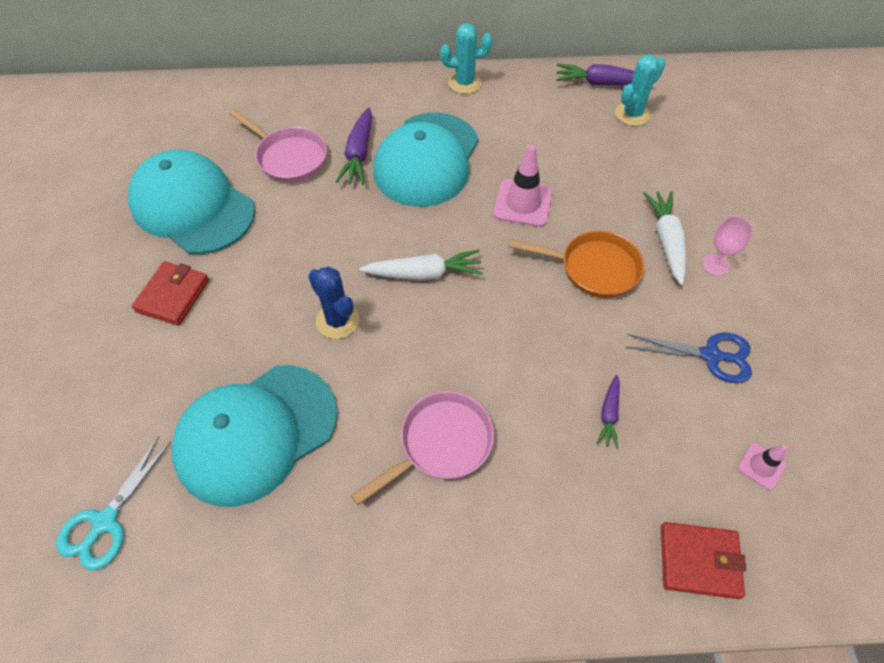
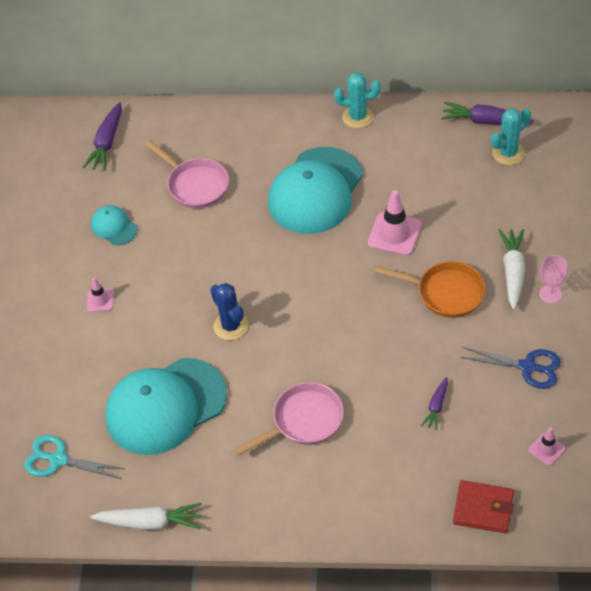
camera: 10 degrees right, 5 degrees down
turquoise scissors [56,436,171,571] -> turquoise scissors turned 75 degrees clockwise [24,435,125,479]
turquoise cap [128,150,255,254] -> turquoise cap [91,205,138,245], size x0.45
red wallet [132,261,209,326] -> pink traffic cone [87,278,114,312]
purple carrot [335,107,372,185] -> purple carrot moved to [83,102,122,171]
white carrot [360,249,483,281] -> white carrot moved to [90,503,202,530]

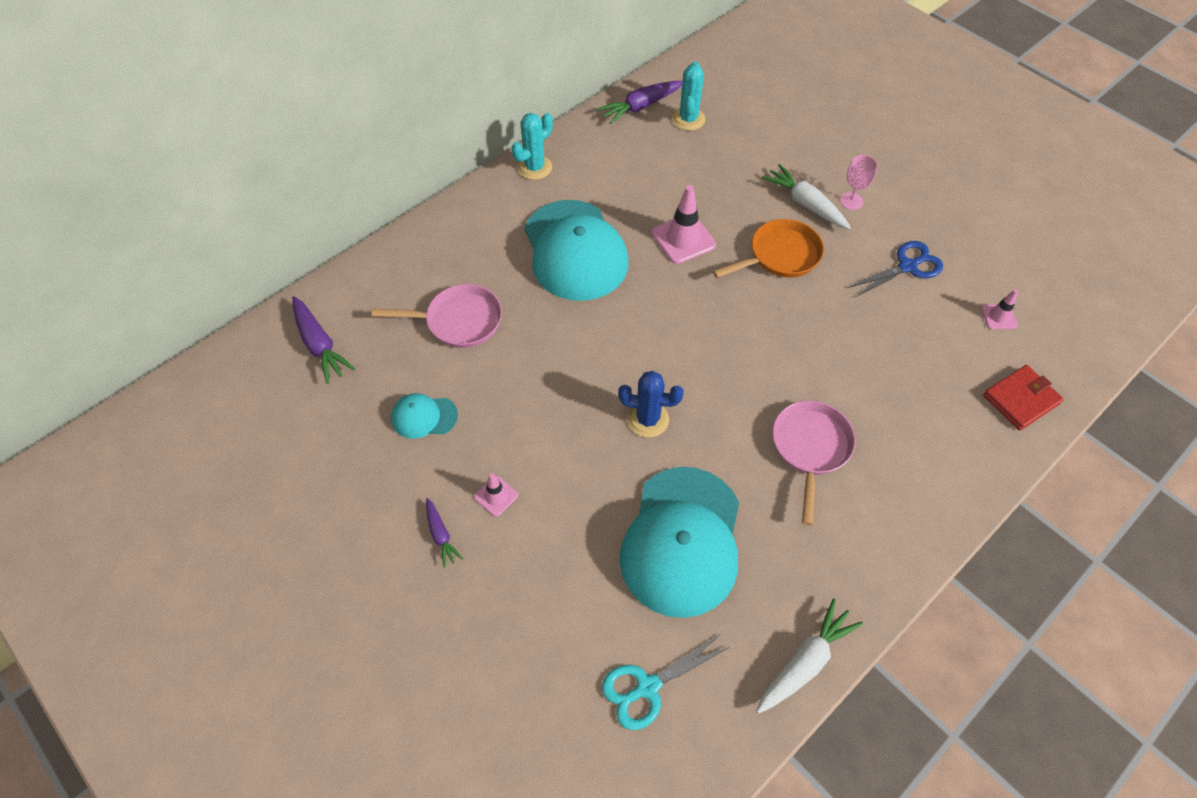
camera: 50 degrees left, 5 degrees up
purple carrot [421,377,448,430] -> purple carrot moved to [426,498,463,568]

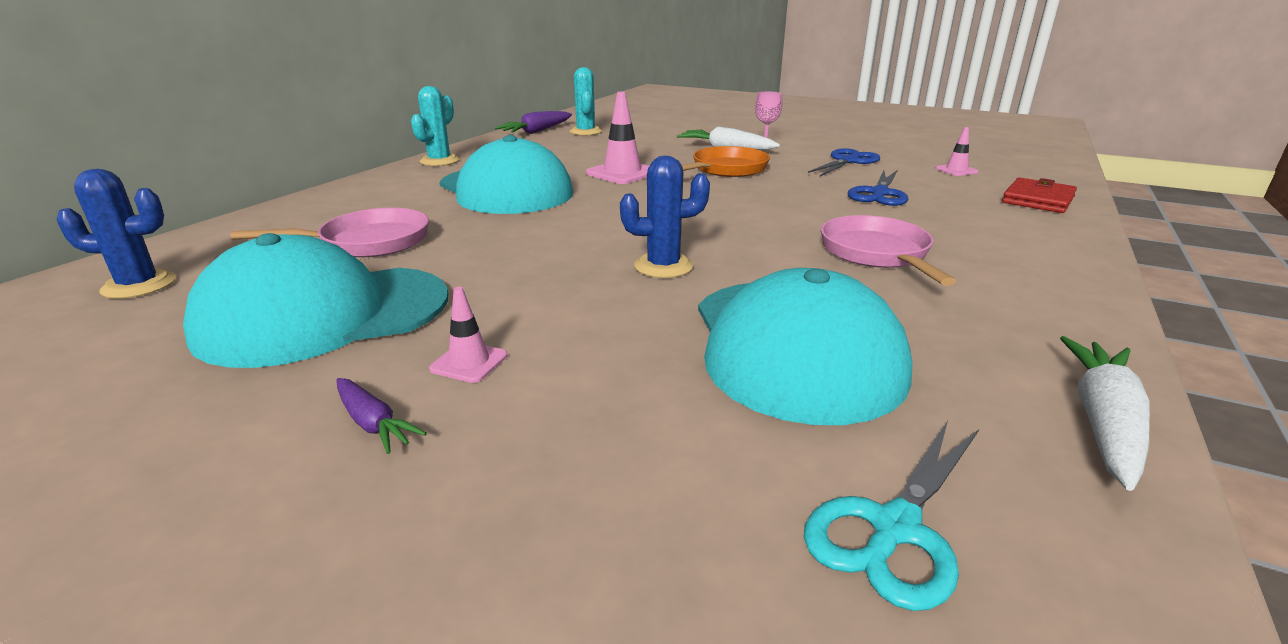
camera: 20 degrees left, 30 degrees down
purple carrot [292,296,355,384] -> blue cactus [56,169,176,299]
turquoise cap [391,393,458,439] -> turquoise cap [183,233,448,368], size x2.21
none -> blue scissors [848,170,909,206]

